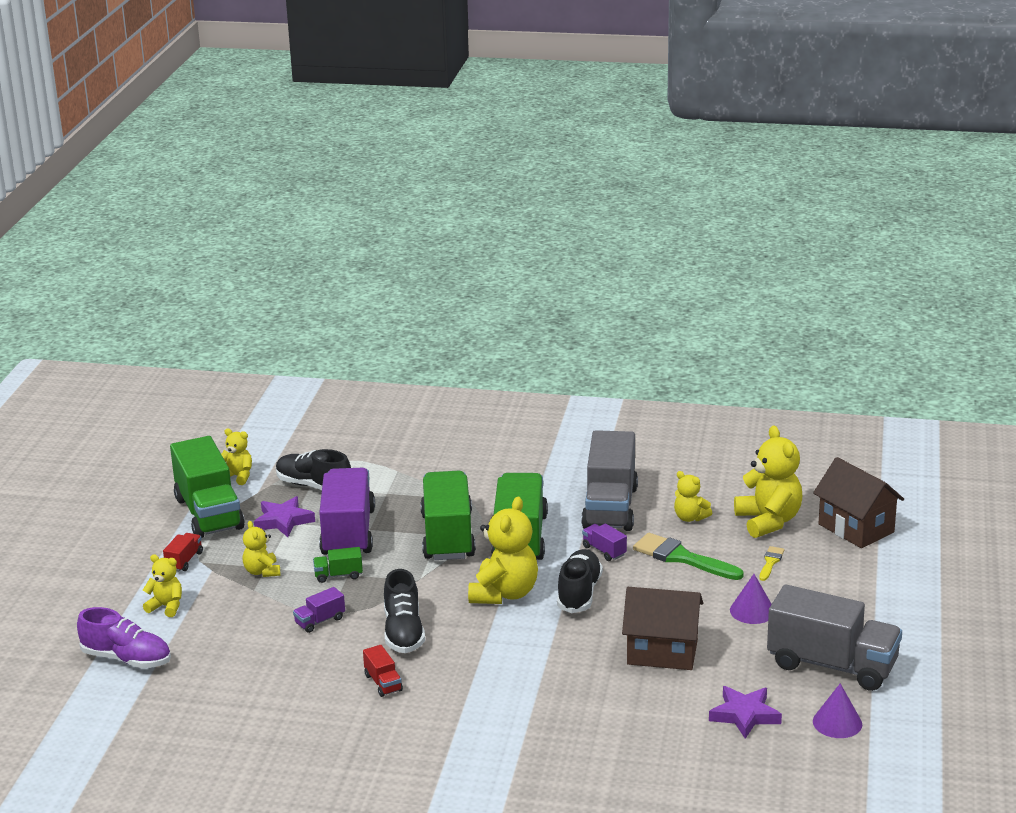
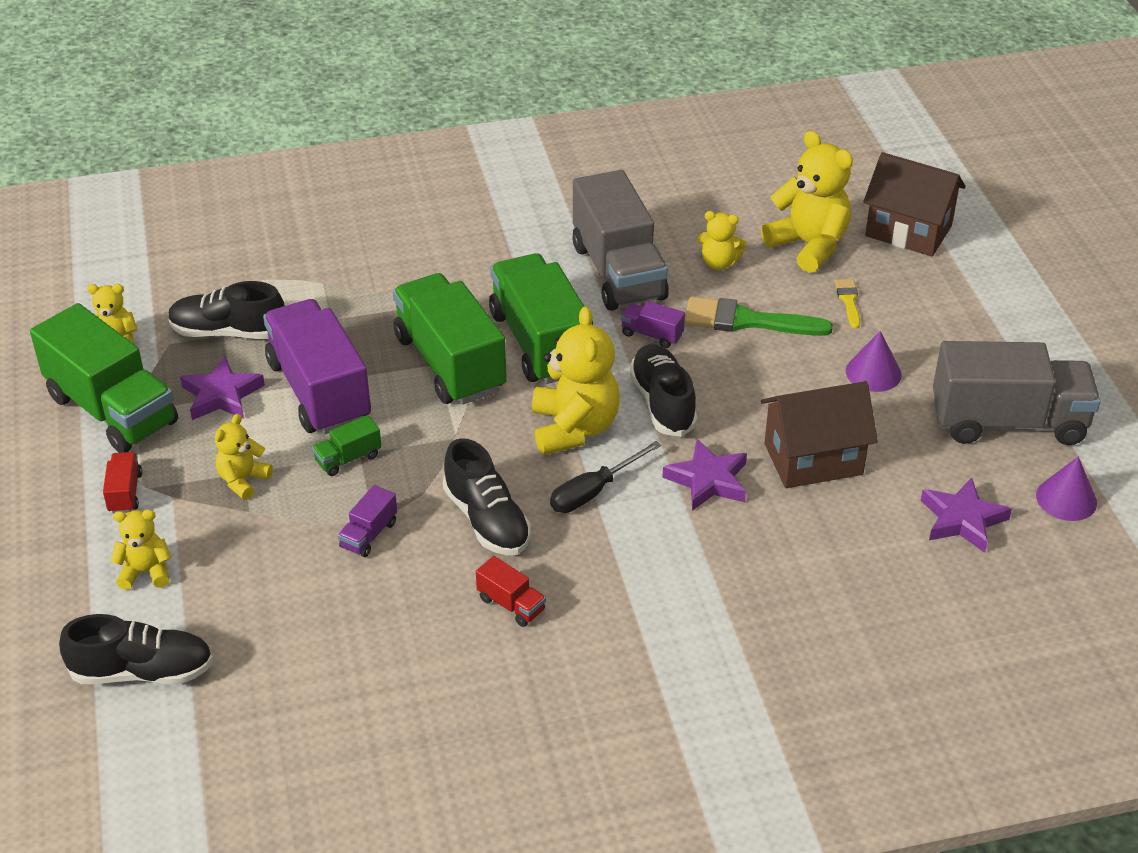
camera: 25 degrees left, 15 degrees up
purple shoe [77,607,171,668] -> black shoe [59,614,213,684]
yellow teddy bear [243,521,280,577] -> yellow teddy bear turned 75 degrees clockwise [215,414,273,500]
none -> black screwdriver [550,441,661,513]
none -> purple star [662,439,747,511]

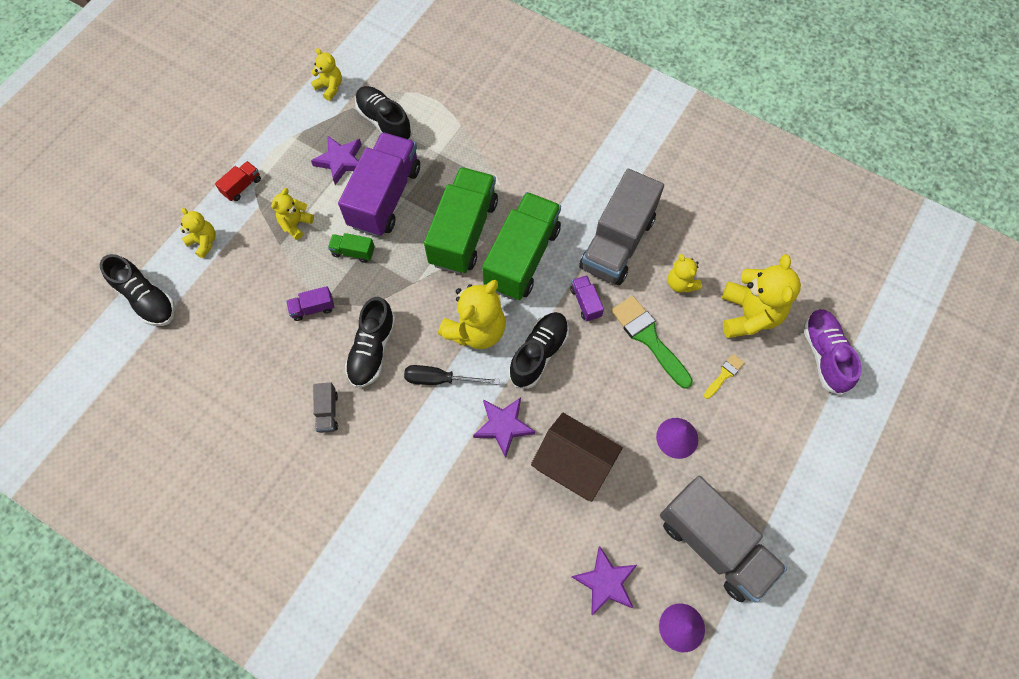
camera: 45 degrees right, 25 degrees up
green truck [30,303,178,453] -> none
yellow teddy bear [215,414,273,500] -> yellow teddy bear turned 45 degrees counterclockwise [271,188,314,240]
red truck [476,556,546,627] -> grey truck [313,382,338,433]
brown house [863,152,966,257] -> purple shoe [803,309,862,395]

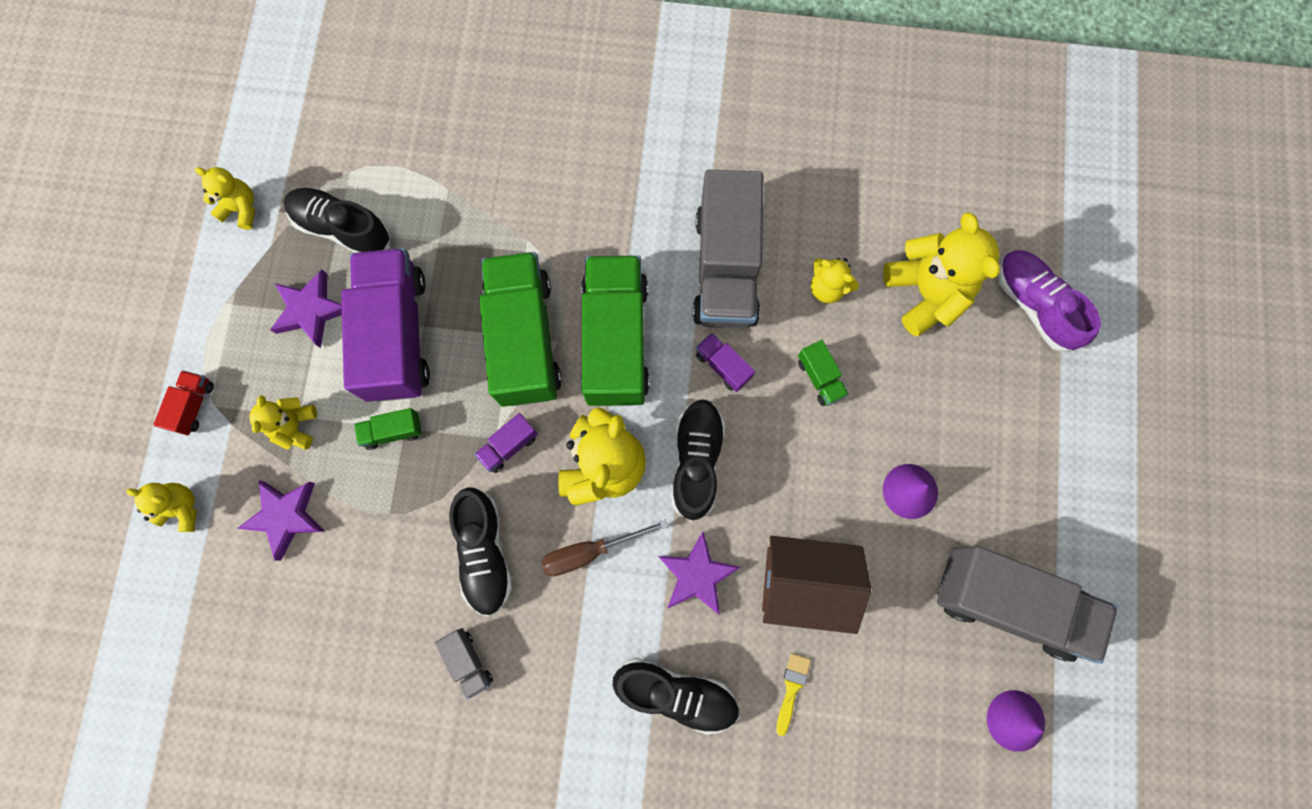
camera: 25 degrees left, 10 degrees up
black shoe [100,254,175,326] -> black shoe moved to [613,658,739,735]
purple truck [286,286,334,321] -> purple truck moved to [474,413,538,473]
black screwdriver [404,365,499,385] -> brown screwdriver [541,520,668,576]
purple star [572,546,637,615] -> purple star moved to [237,480,325,561]
green brush [611,296,693,389] -> green truck [798,340,849,406]
yellow brush [704,354,744,399] -> yellow brush moved to [776,653,811,736]

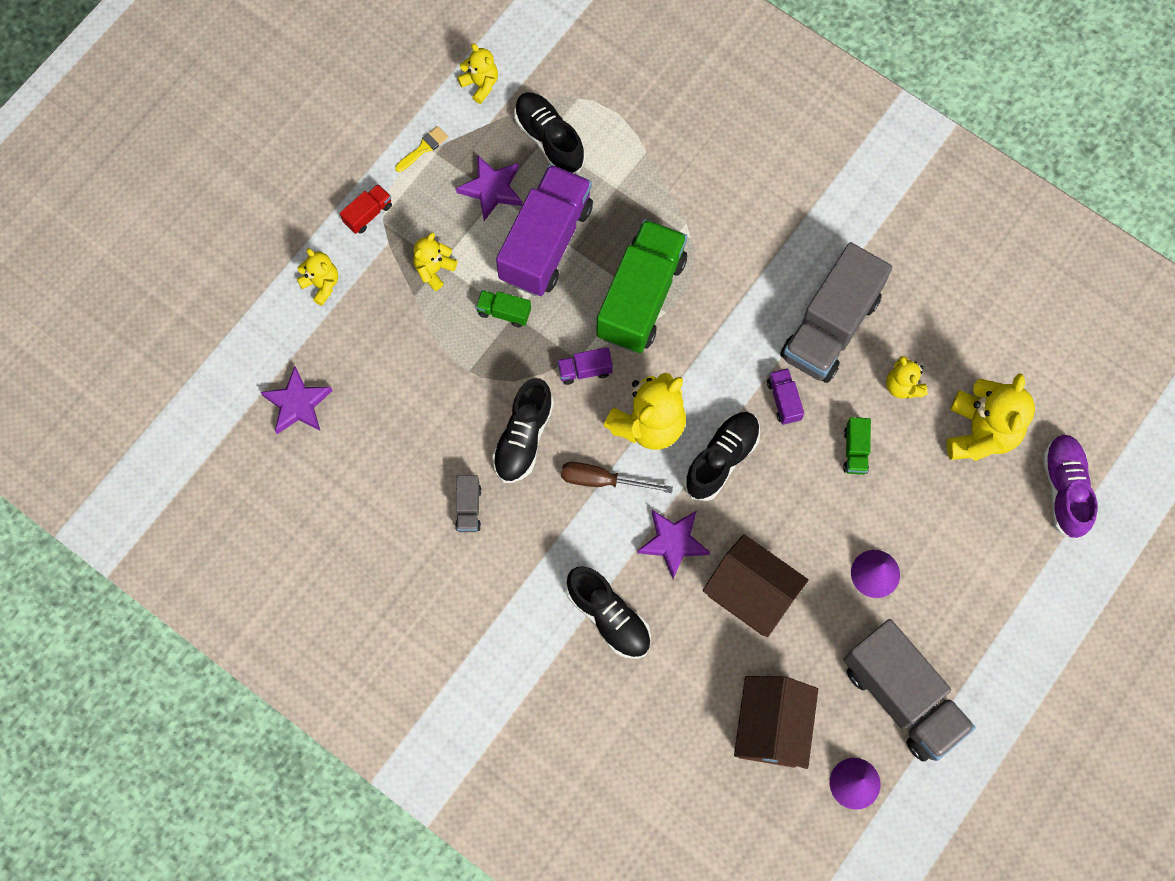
camera: 30 degrees right, 5 degrees down
purple star [237,480,325,561] -> purple star moved to [261,367,333,434]
green truck [581,255,650,406] -> none
yellow brush [776,653,811,736] -> yellow brush moved to [395,126,448,172]
none -> brown house [734,676,818,769]

